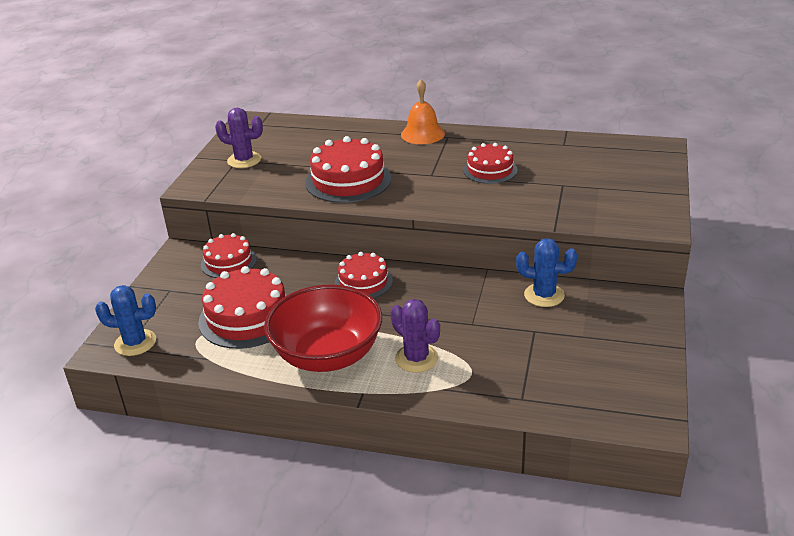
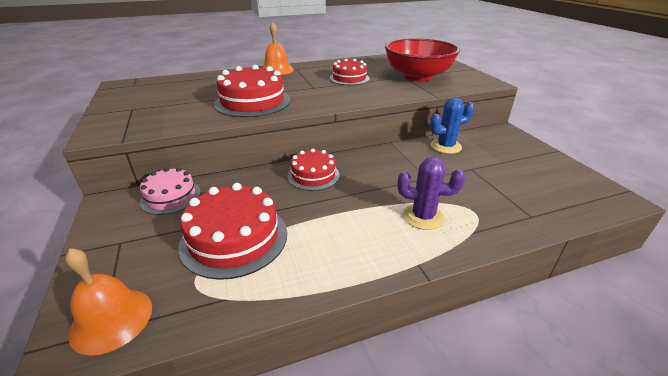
camera: 35 degrees left, 0 degrees up
blue cactus [95,285,156,356] -> orange bell [65,248,152,356]
red cake [201,233,257,278] -> pink cake [140,168,201,215]
purple cactus [215,108,263,168] -> none
red bowl [264,284,382,372] -> red bowl moved to [385,38,460,81]

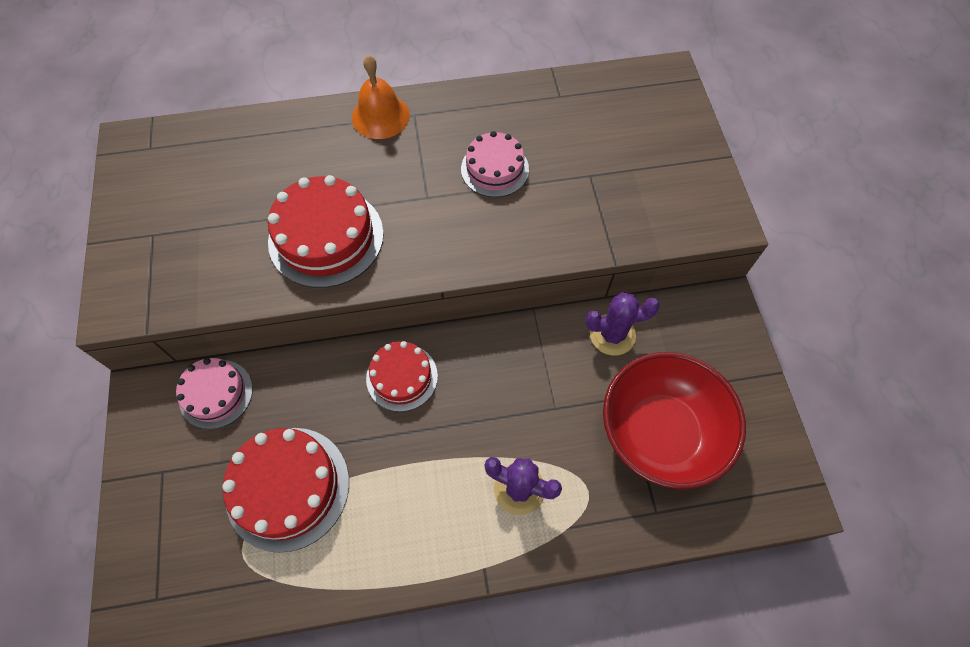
camera: 10 degrees right, 30 degrees up
orange bell [65,248,152,356] -> none
red cake [330,59,370,85] -> pink cake [461,131,529,197]
red bowl [385,38,460,81] -> red bowl moved to [603,352,746,489]
blue cactus [430,98,474,154] -> purple cactus [585,292,660,355]

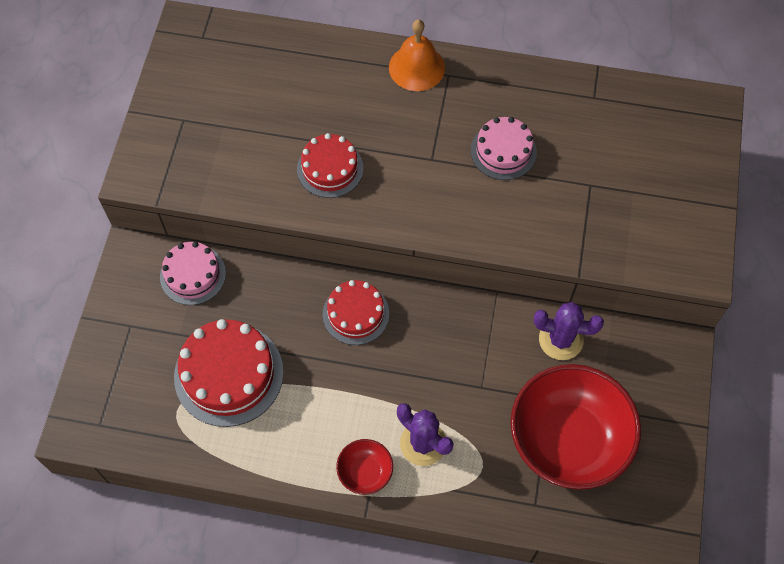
camera: 20 degrees right, 0 degrees up
red cake [268,175,384,288] -> red cake [297,133,363,198], size x0.63
none -> red bowl [336,439,393,495]

